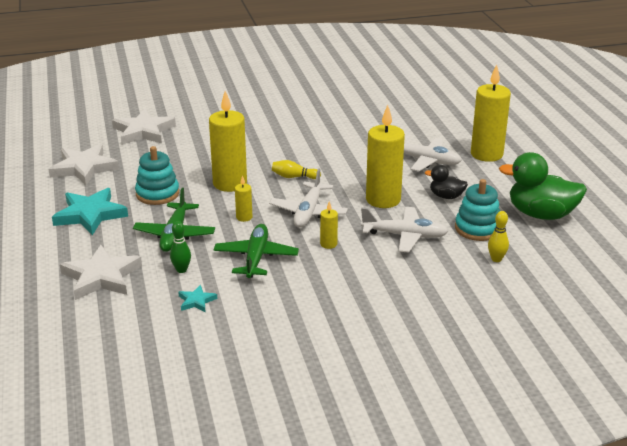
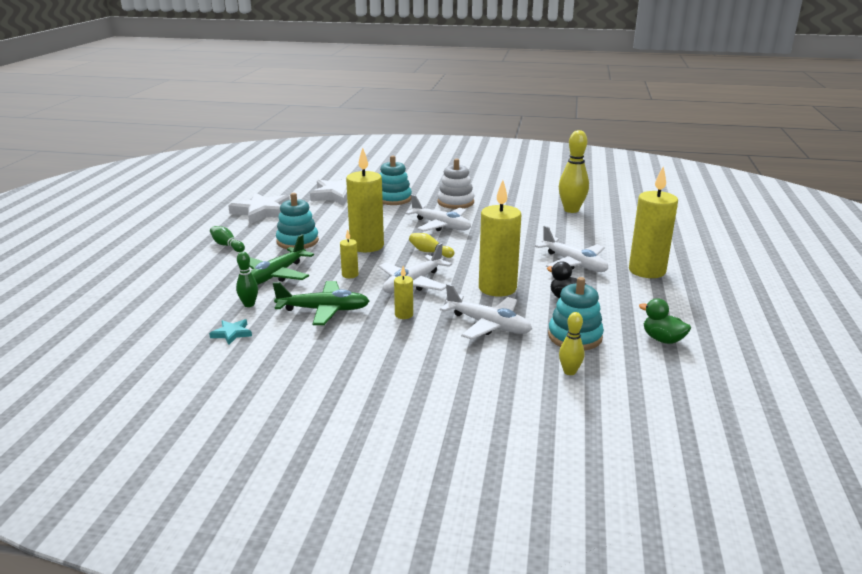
camera: 25 degrees right, 5 degrees down
turquoise star [52,188,128,235] -> green bowling pin [210,226,245,252]
white star [60,245,142,300] -> none
green plane [214,224,299,278] -> green plane turned 60 degrees clockwise [273,281,370,325]
green duck [499,152,587,220] -> green duck [639,298,691,344], size x0.53
none -> turquoise stacking toy [380,155,412,205]
none -> white plane [405,195,471,231]
none -> white stacking toy [438,159,474,209]
none -> yellow bowling pin [559,130,589,213]

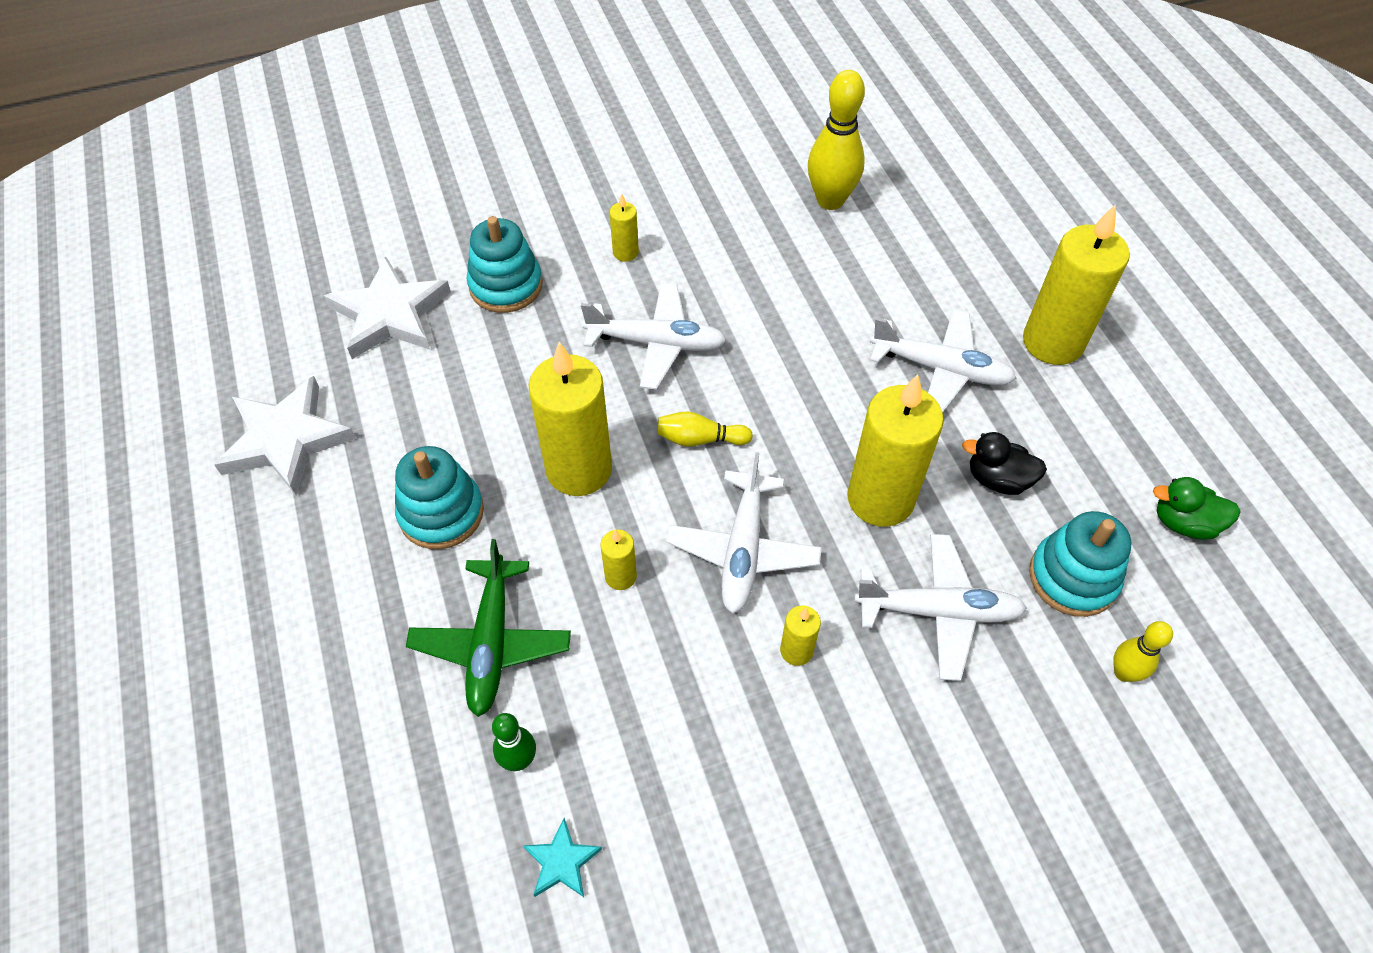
camera: 30 degrees left, 30 degrees up
green bowling pin [210,226,245,252] -> none
green plane [273,281,370,325] -> none
white stacking toy [438,159,474,209] -> yellow candle [610,194,639,262]

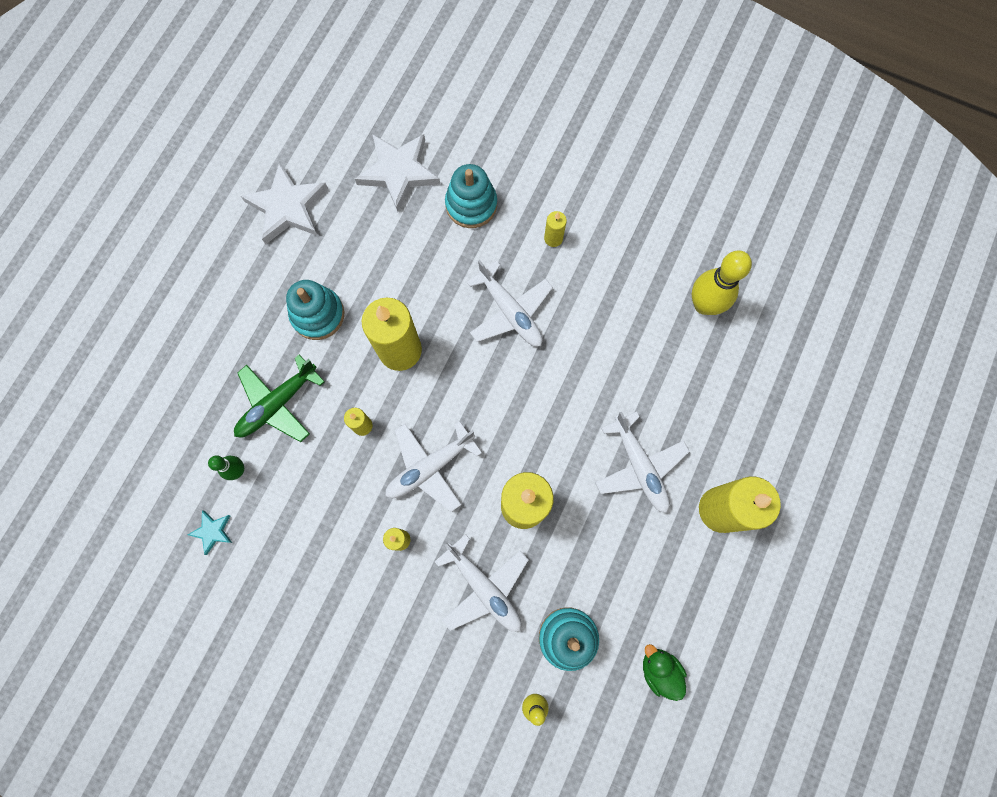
camera: 45 degrees right, 20 degrees up
yellow bowling pin [657,411,753,447] -> none
black duck [962,432,1047,495] -> none

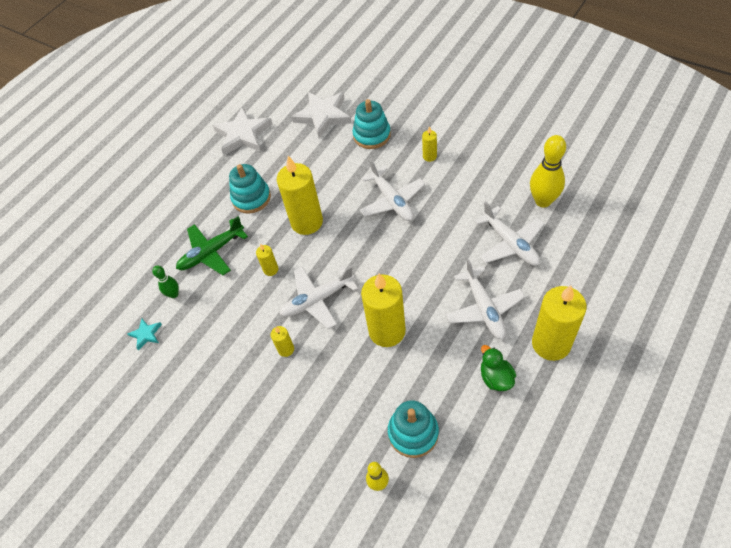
camera: 15 degrees right, 20 degrees down
white plane [435,534,528,632] -> white plane moved to [474,201,545,266]
green duck [643,644,687,701] -> green duck moved to [481,345,516,391]

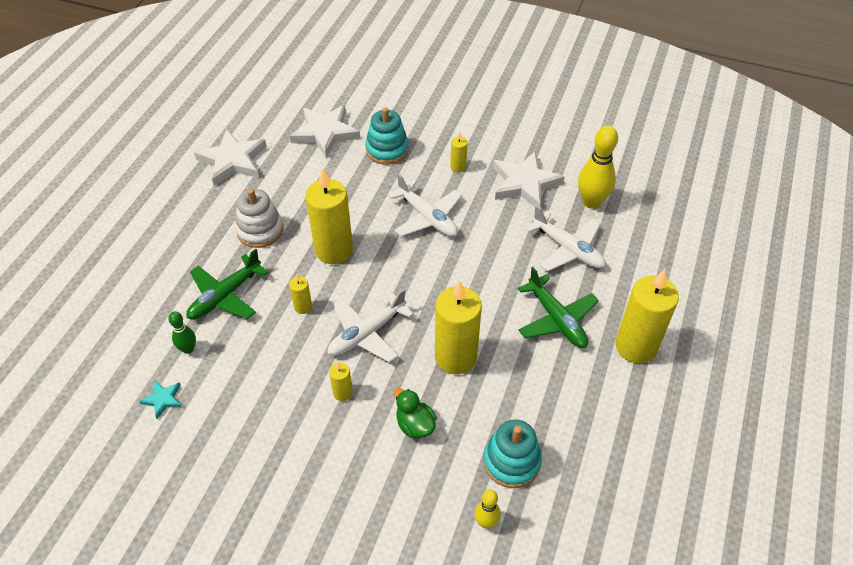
camera: 20 degrees left, 5 degrees down
turquoise stacking toy [229,164,271,214] -> white stacking toy [235,189,284,248]
white plane [446,259,525,339] -> green plane [518,267,599,348]
green duck [481,345,516,391] -> green duck moved to [394,388,437,438]
none -> white star [493,152,564,207]

